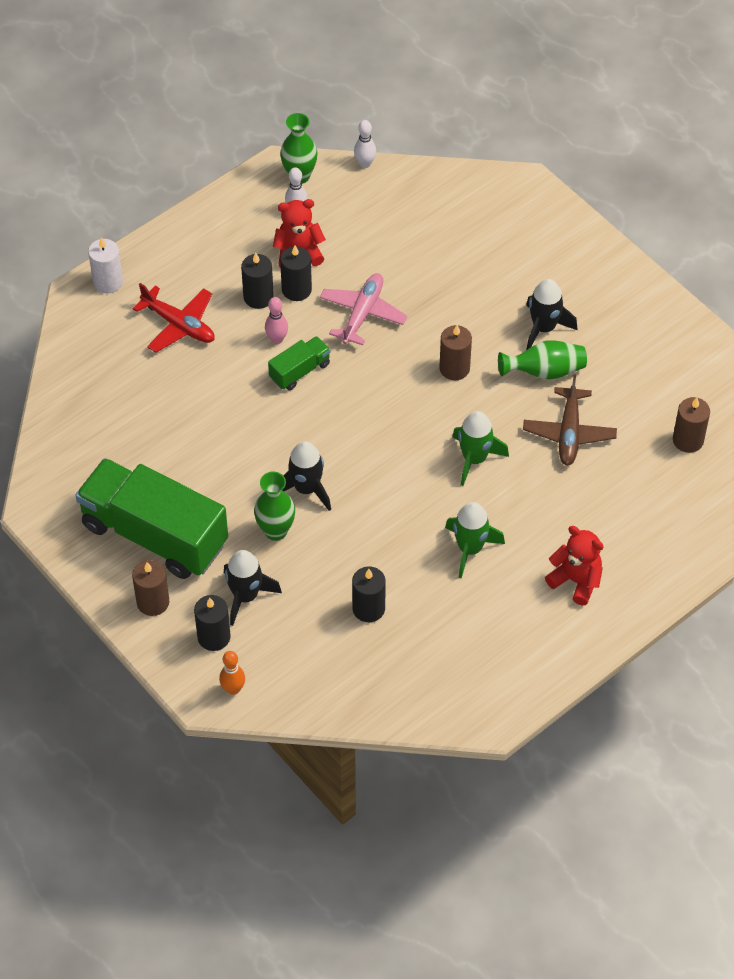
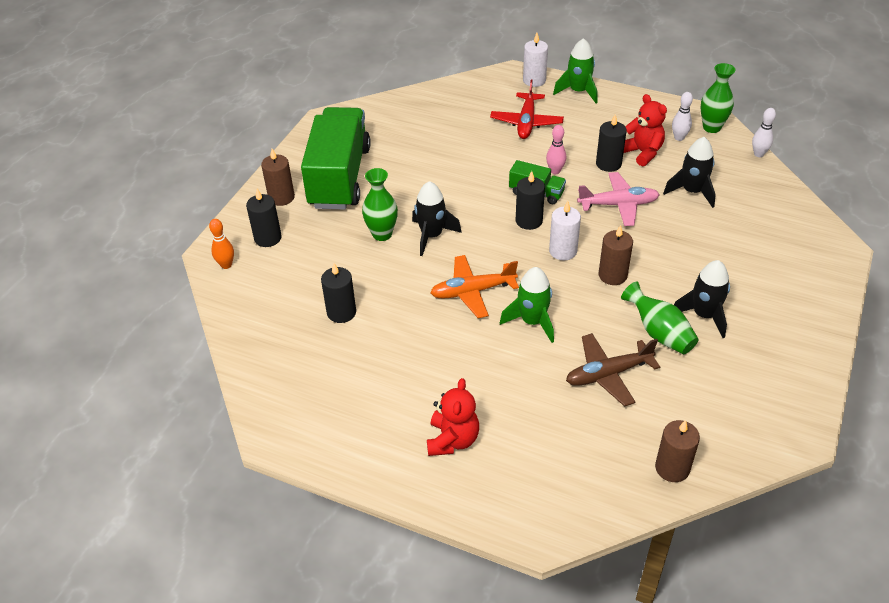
camera: 65 degrees right, 10 degrees down
black rocket [224,550,282,626] -> black rocket moved to [663,137,716,208]
black candle [241,253,274,309] -> black candle moved to [516,171,545,230]
green rocket [445,502,505,578] -> green rocket moved to [553,38,598,104]
none -> orange plane [430,255,519,318]
none -> white candle [549,201,581,261]

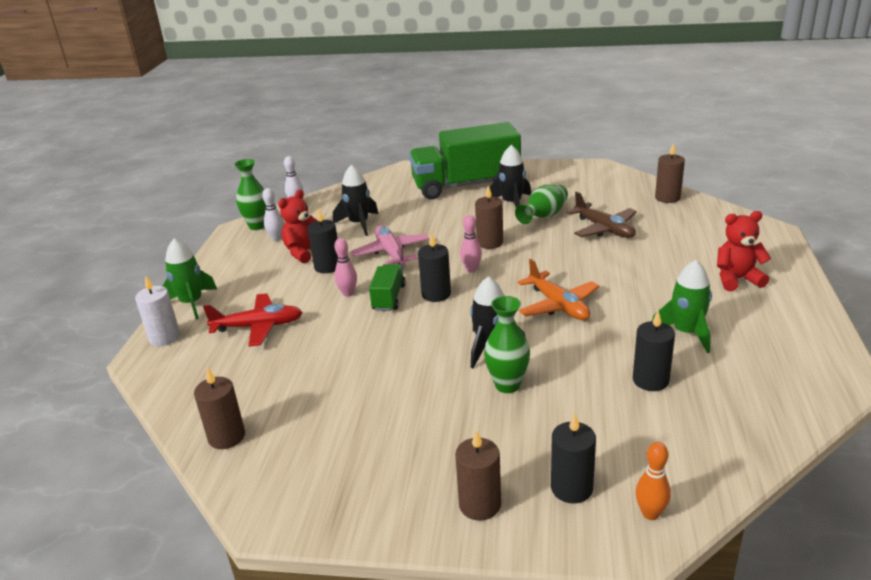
camera: 105 degrees left, 15 degrees down
green truck [301,107,371,210] -> green truck moved to [409,122,521,199]
green rocket [500,267,554,343] -> green rocket moved to [652,260,712,353]
white candle [549,201,581,261] -> pink bowling pin [460,215,482,272]
none -> brown candle [194,367,245,449]

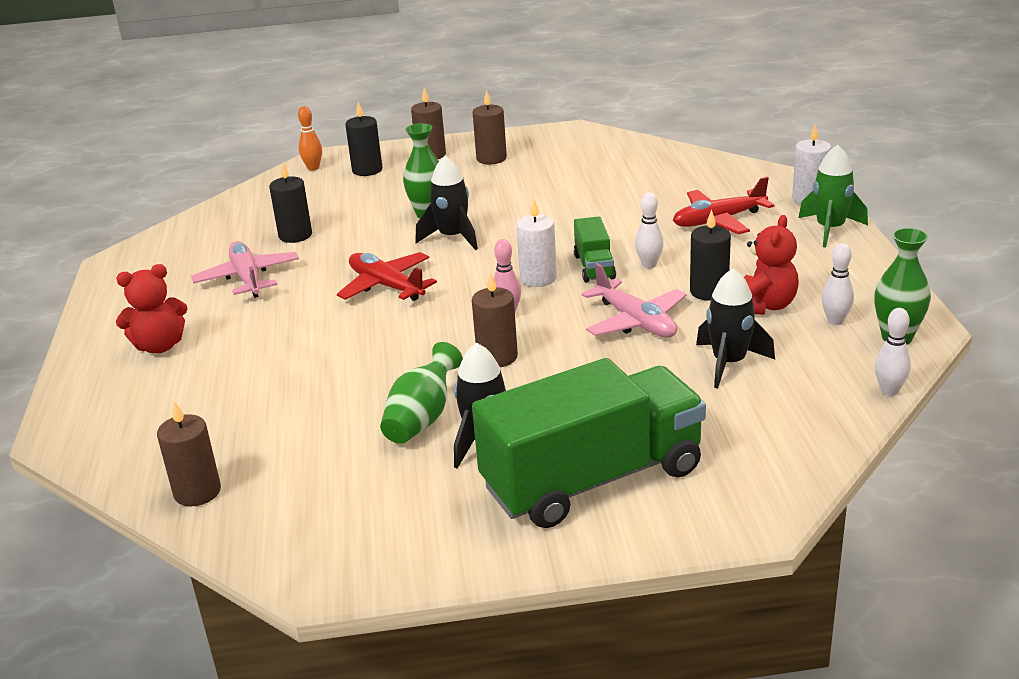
camera: 165 degrees right, 0 degrees up
brown candle [194,367,245,449] -> brown candle moved to [473,90,507,164]
pink bowling pin [334,238,357,297] -> white bowling pin [635,192,664,268]
black candle [418,233,451,302] -> white candle [516,200,557,287]
orange plane [518,259,599,320] -> red plane [337,252,437,301]
brown plane [566,191,637,238] -> none
green rocket [652,260,712,353] -> pink plane [191,241,299,298]

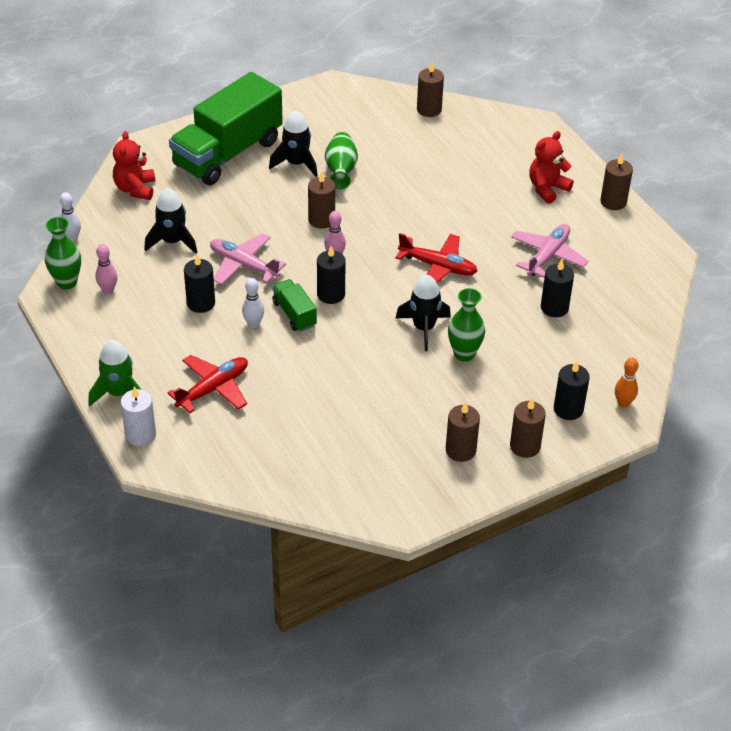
camera: 155 degrees right, 15 degrees up
pink plane [191,241,299,298] -> pink plane turned 105 degrees counterclockwise [511,224,588,278]
white candle [516,200,557,287] -> black candle [317,246,346,304]
red teddy bear [744,215,799,314] -> red teddy bear moved to [113,131,155,200]
white bowling pin [822,243,854,325] -> pink bowling pin [95,244,117,294]
none -> brown candle [600,154,633,210]

